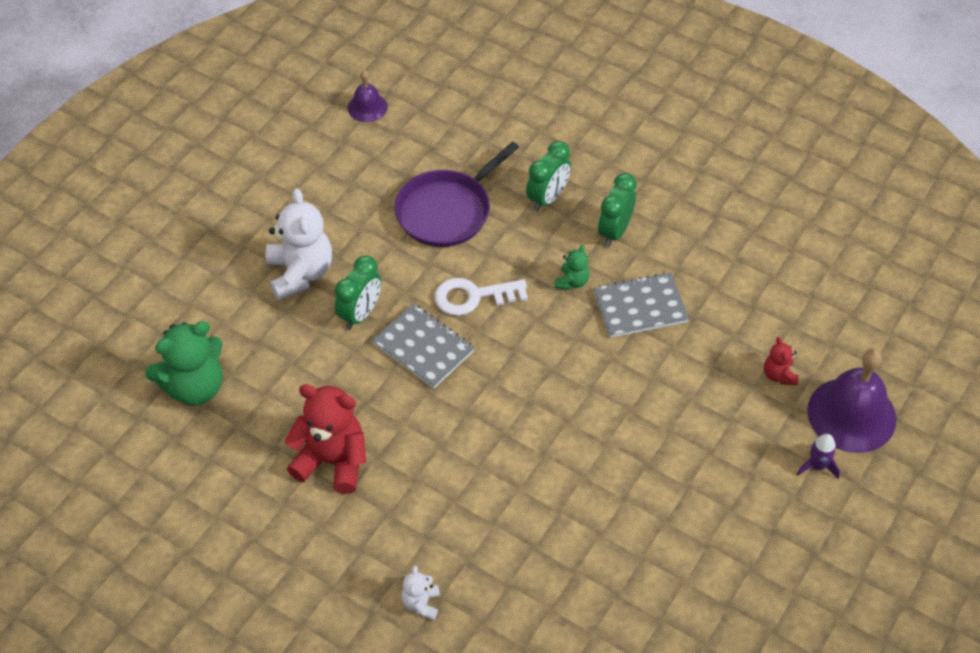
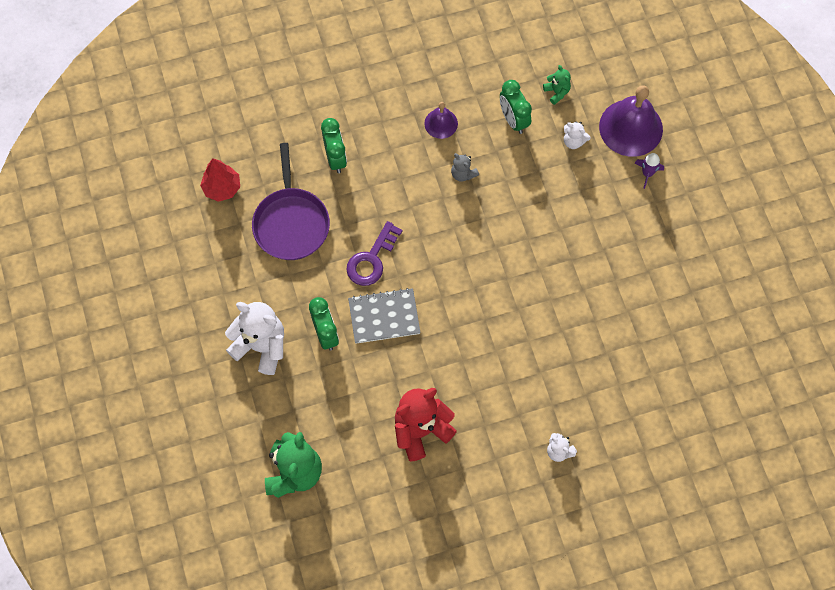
camera: 50 degrees left, 15 degrees up
purple bell [348,70,388,122] -> purple bell moved to [424,102,458,139]
white key [434,278,528,316] -> purple key [346,221,403,286]
green teddy bear [555,244,589,290] -> green teddy bear moved to [543,65,571,105]
grey notebook [593,272,689,338] -> grey teddy bear [451,153,479,182]
green clock [598,173,637,247] -> green clock moved to [500,80,532,134]
red teddy bear [764,337,798,385] -> white teddy bear [564,121,590,149]
none -> red tree [200,158,240,202]

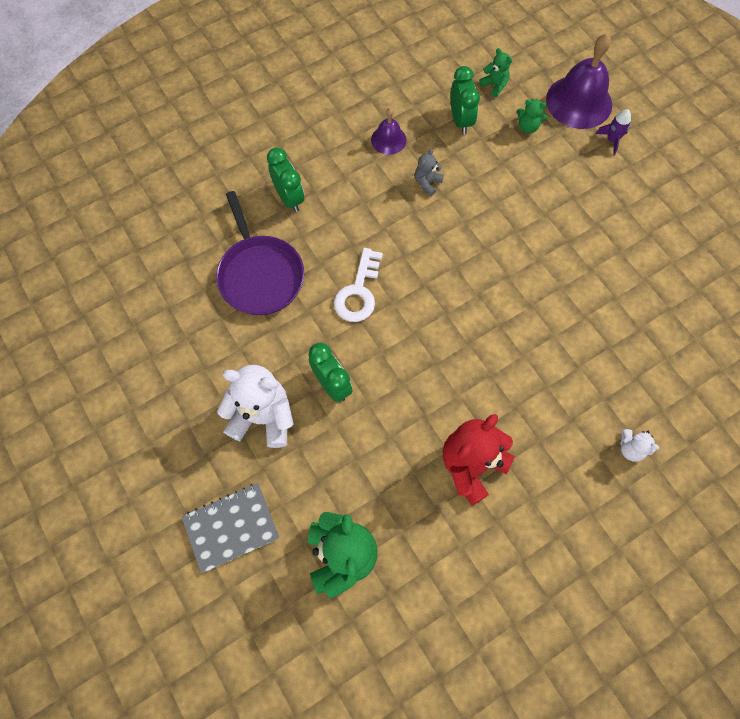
camera: 15 degrees left, 0 degrees up
red tree [200,158,240,202] -> none
purple key [346,221,403,286] -> white key [334,248,383,322]
grey notebook [348,288,421,344] -> grey notebook moved to [182,483,279,573]
grey teddy bear [451,153,479,182] -> grey teddy bear turned 90 degrees clockwise [415,149,444,196]
green clock [500,80,532,134] -> green clock turned 150 degrees counterclockwise [451,66,480,134]
white teddy bear [564,121,590,149] -> green teddy bear [517,99,547,133]

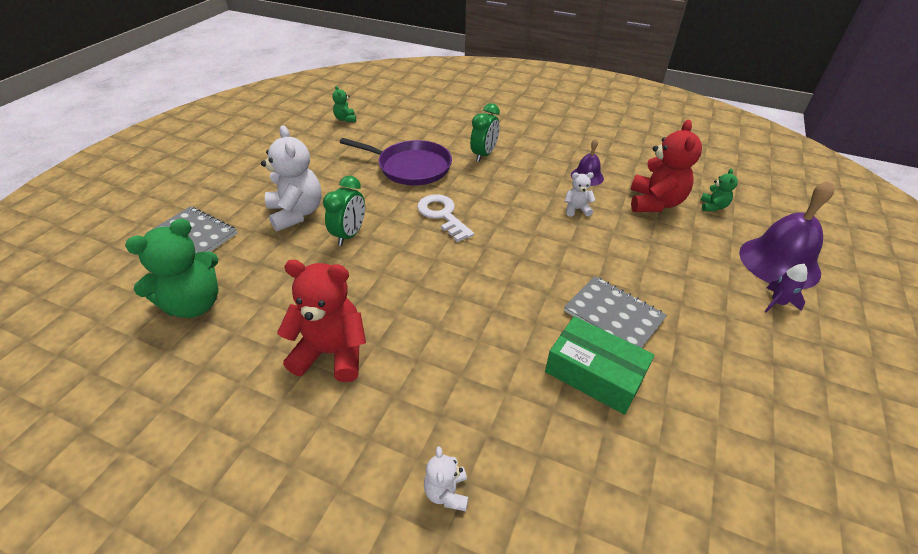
camera: 55 degrees right, 25 degrees down
purple pan [216,191,304,315] -> purple pan turned 105 degrees counterclockwise [340,138,452,186]
white key [334,248,383,322] -> white key turned 75 degrees clockwise [417,194,474,242]
grey teddy bear [415,149,444,196] -> white teddy bear [565,172,596,217]
green clock [451,66,480,134] -> red teddy bear [630,120,702,212]
green teddy bear [517,99,547,133] -> green teddy bear moved to [332,86,356,122]
none -> green box [545,316,654,415]
none -> grey notebook [564,276,667,348]

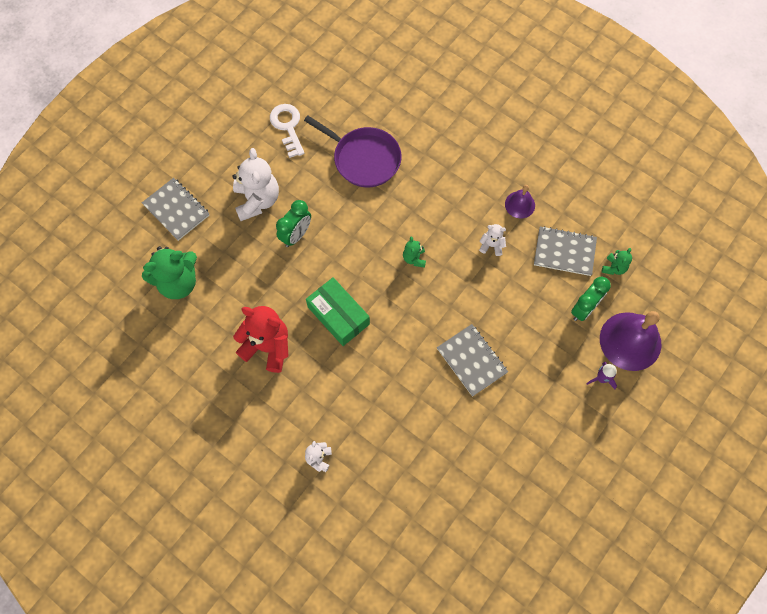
camera: 15 degrees right, 25 degrees up
green teddy bear [332,86,356,122] -> green teddy bear moved to [403,236,426,268]
white key [417,194,474,242] -> white key moved to [270,104,304,158]
green clock [470,103,500,162] -> green clock moved to [571,277,611,321]
green box [545,316,654,415] -> green box moved to [306,277,370,346]
red teddy bear [630,120,702,212] -> grey notebook [534,226,597,276]

